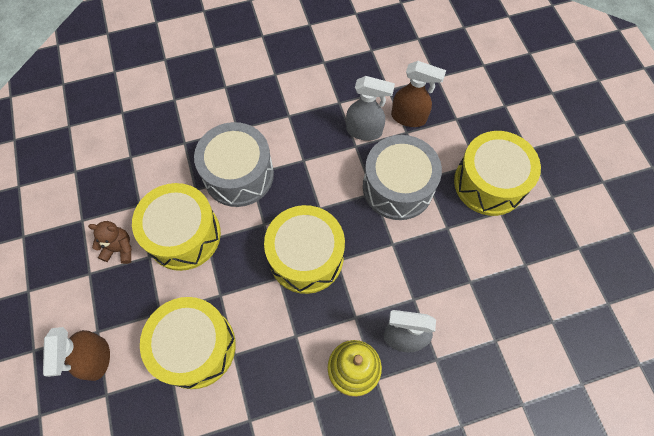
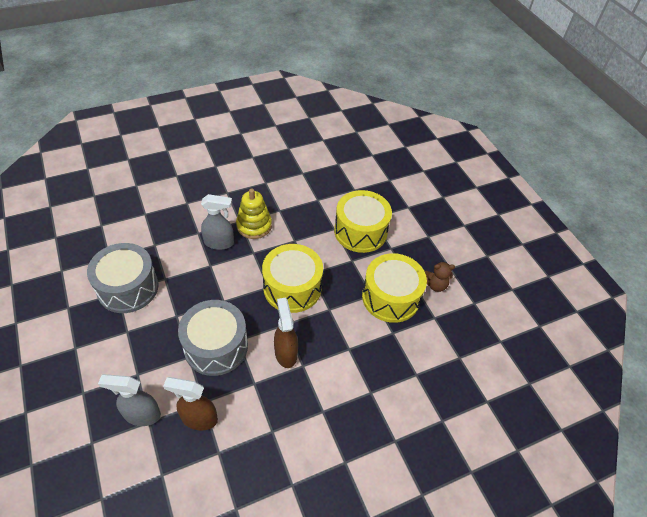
camera: 170 degrees right, 15 degrees down
brown spray bottle [43,327,110,381] -> brown spray bottle moved to [274,298,298,368]
grey drum [194,122,274,207] -> grey drum moved to [87,243,159,313]
grey spray bottle [346,76,395,141] -> grey spray bottle moved to [98,374,161,426]
yellow drum [454,131,541,216] -> none

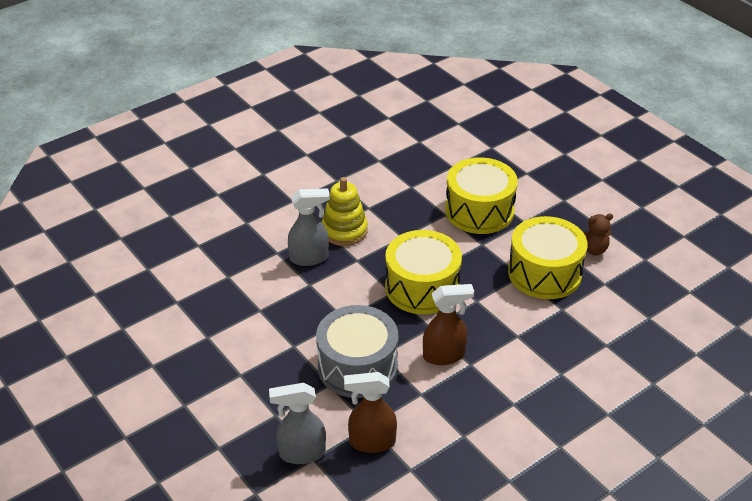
camera: 10 degrees left, 10 degrees down
grey drum [87,243,159,313] -> none
brown spray bottle [274,298,298,368] -> brown spray bottle turned 105 degrees clockwise [423,284,474,365]

